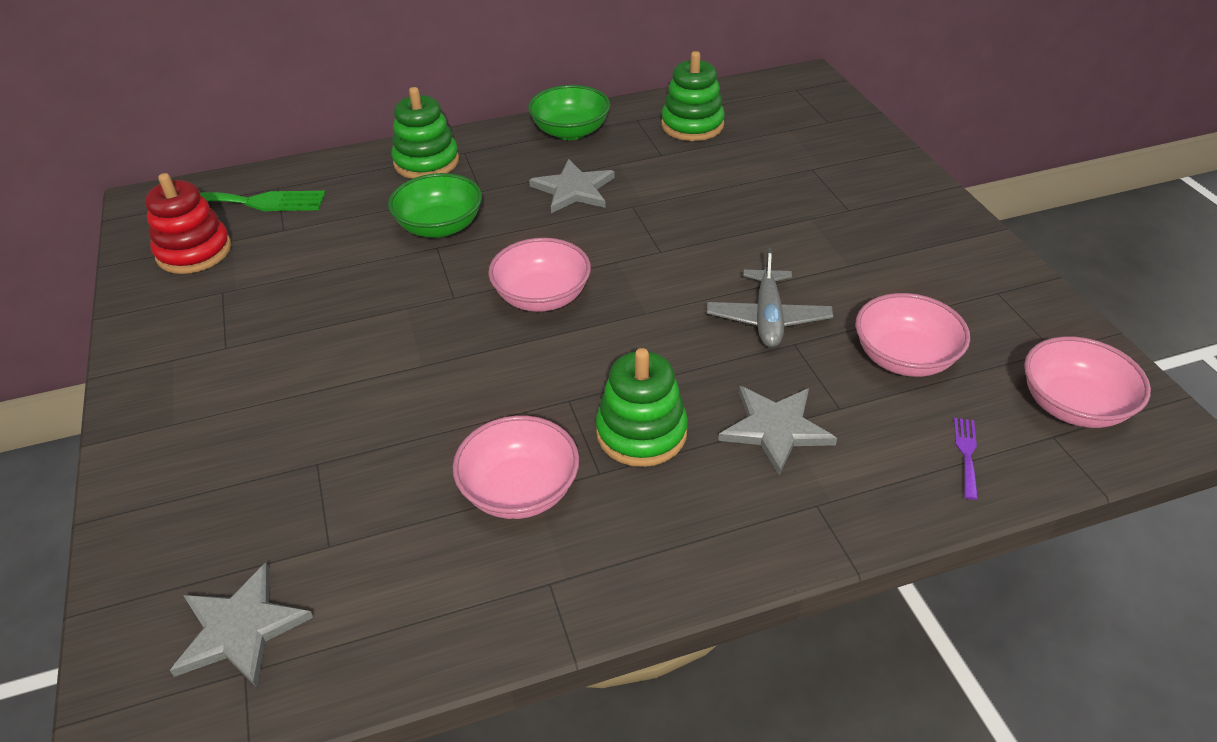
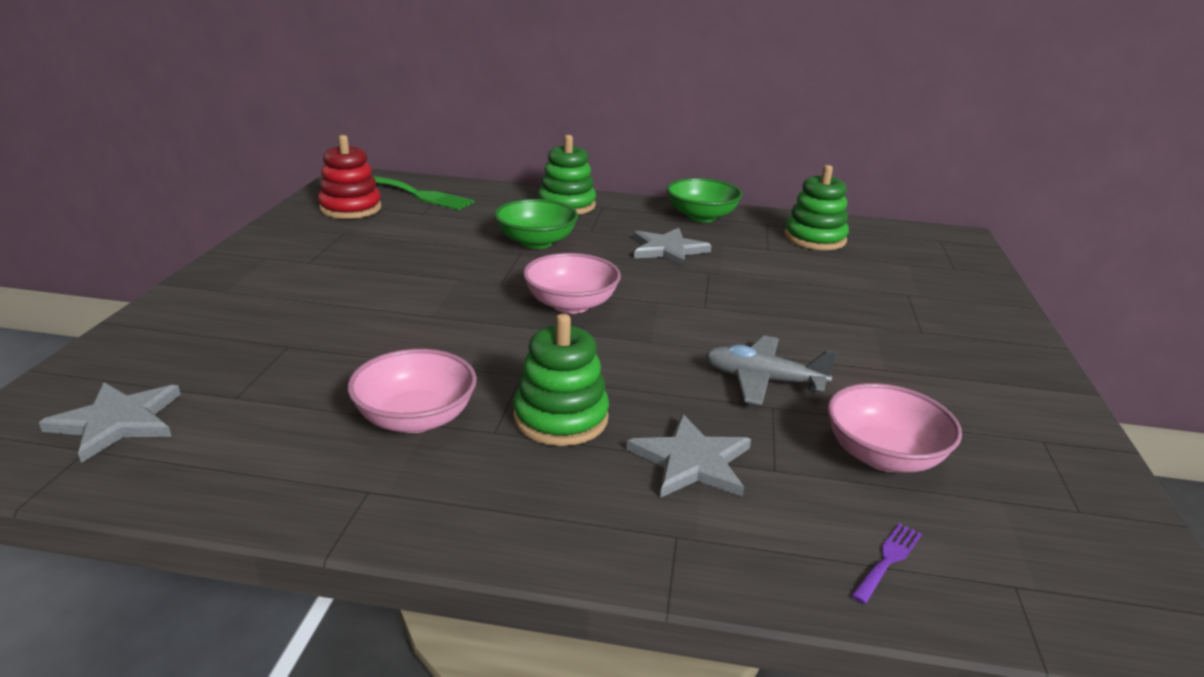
camera: 25 degrees right, 15 degrees down
grey plane [707,248,833,348] -> grey plane turned 75 degrees clockwise [705,335,837,405]
pink bowl [1024,336,1151,428] -> none

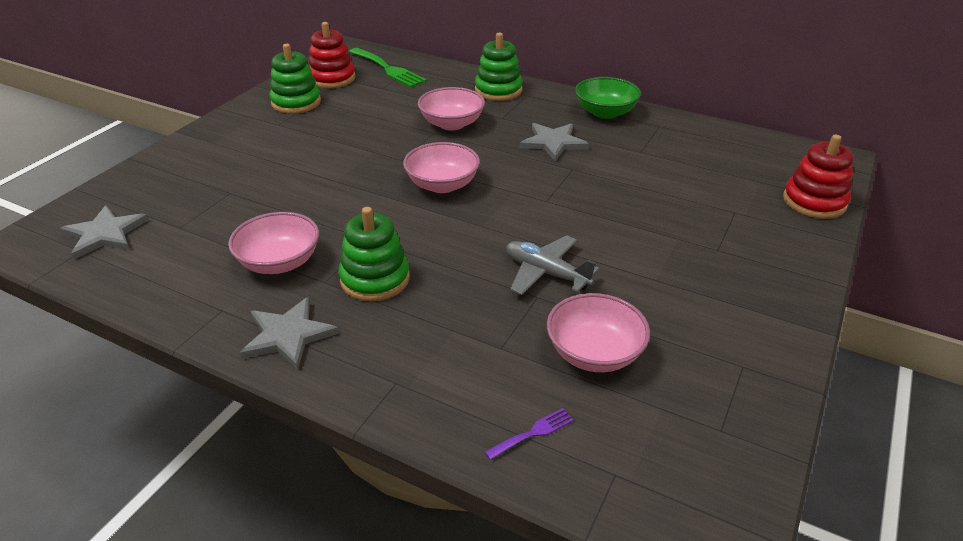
camera: 20 degrees right, 10 degrees up
green bowl [494,199,578,249] -> pink bowl [418,87,485,131]
grey star [626,414,751,498] -> grey star moved to [240,297,339,370]
green stacking toy [785,165,849,250] -> green stacking toy moved to [269,44,321,114]
none -> red stacking toy [783,135,854,219]

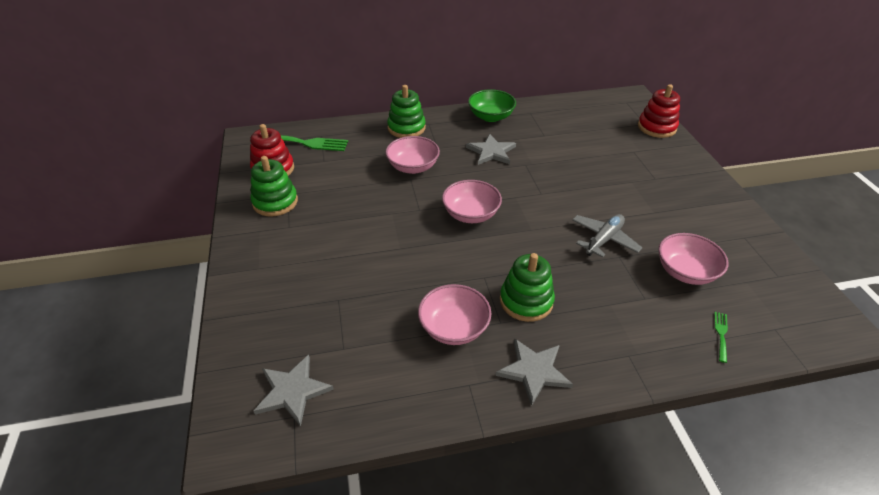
camera: 40 degrees left, 5 degrees up
purple fork [485,408,574,460] -> green fork [714,312,728,363]
grey plane [506,235,599,295] -> grey plane turned 135 degrees clockwise [572,214,643,258]

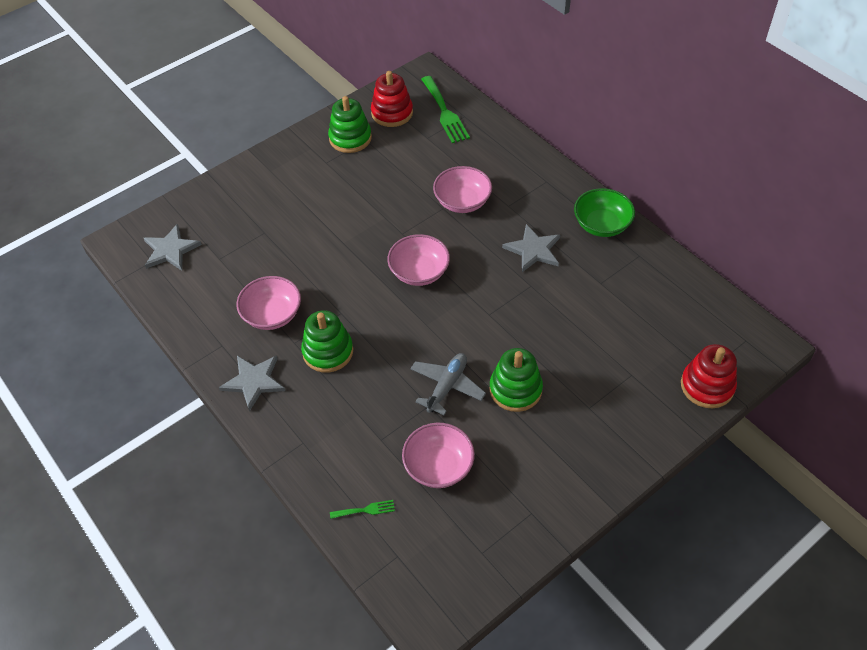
camera: 65 degrees right, 10 degrees up
green stacking toy [387,85,426,138] -> green stacking toy moved to [489,348,543,412]
grey plane [572,214,643,258] -> grey plane turned 75 degrees counterclockwise [410,353,486,415]

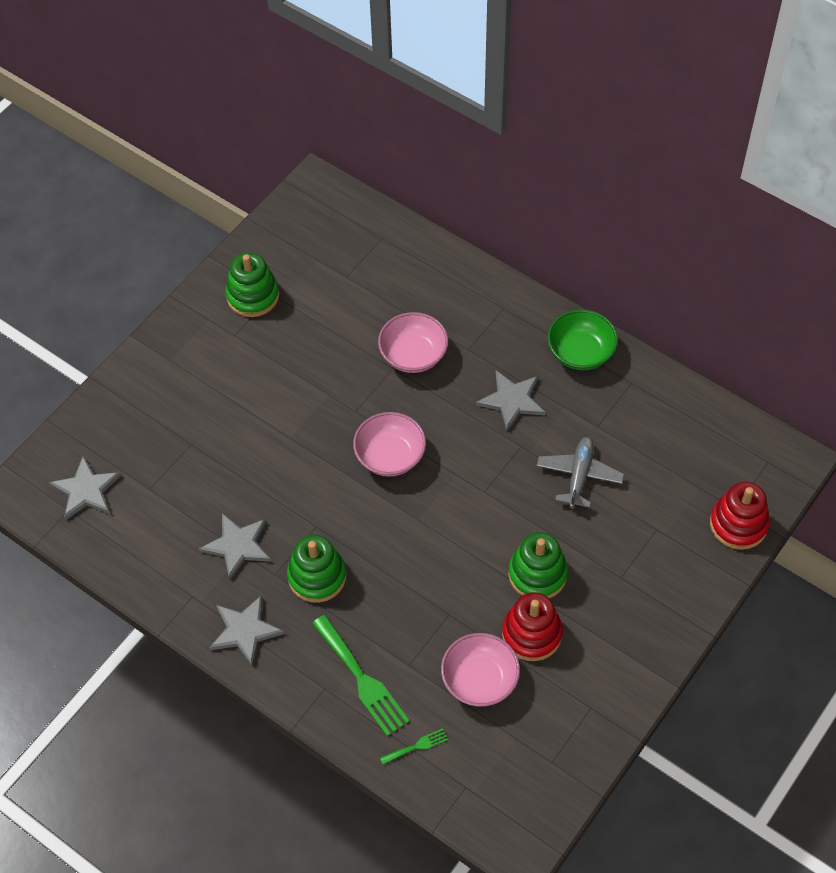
camera: 15 degrees left, 5 degrees up
pink bowl [237,276,301,330] -> grey star [199,513,271,580]
red stacking toy [371,71,413,127] -> red stacking toy moved to [502,592,563,661]
grey plane [410,353,486,415] -> grey plane moved to [537,437,624,508]
green fork [421,76,470,143] -> green fork moved to [312,615,410,736]

